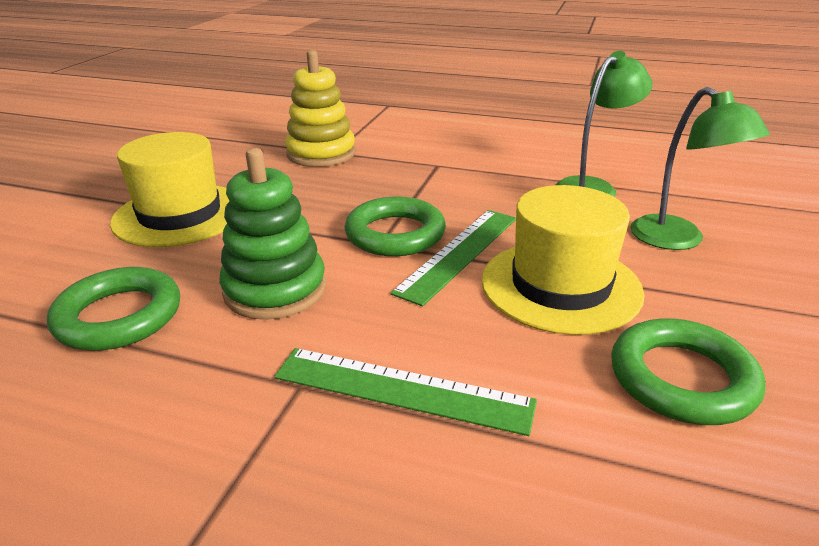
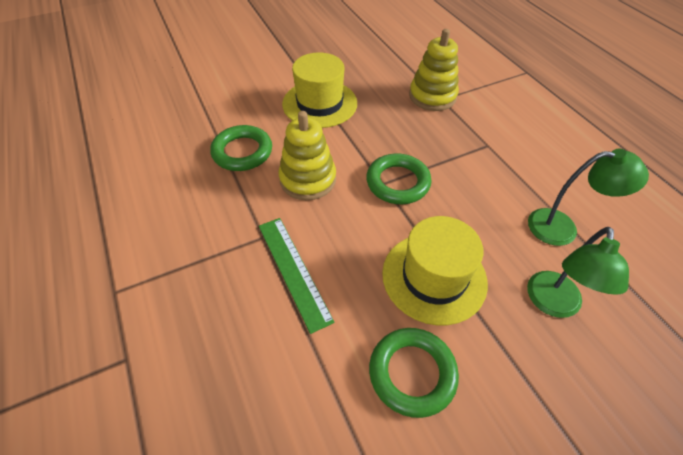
camera: 45 degrees right, 20 degrees up
green stacking toy [219,148,326,320] -> yellow stacking toy [279,111,336,200]
green ruler [390,210,516,306] -> none

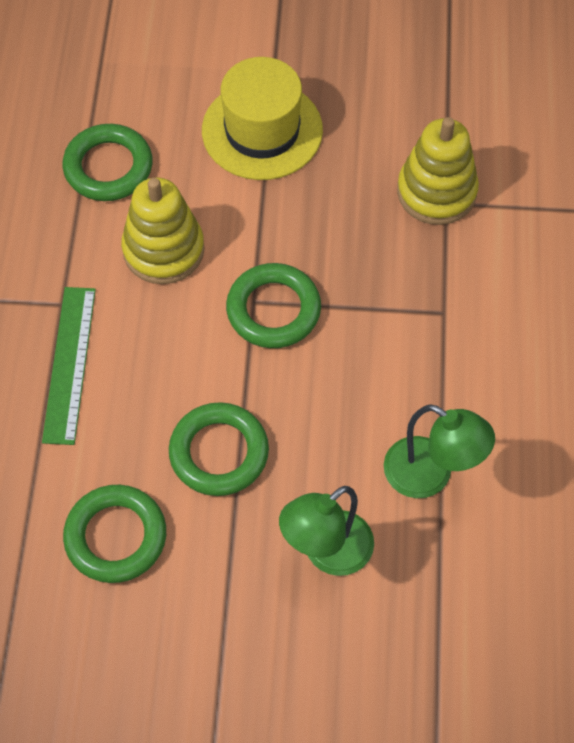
camera: 30 degrees right, 10 degrees up
yellow hat [382,216,488,325] -> green ring [169,402,269,496]

